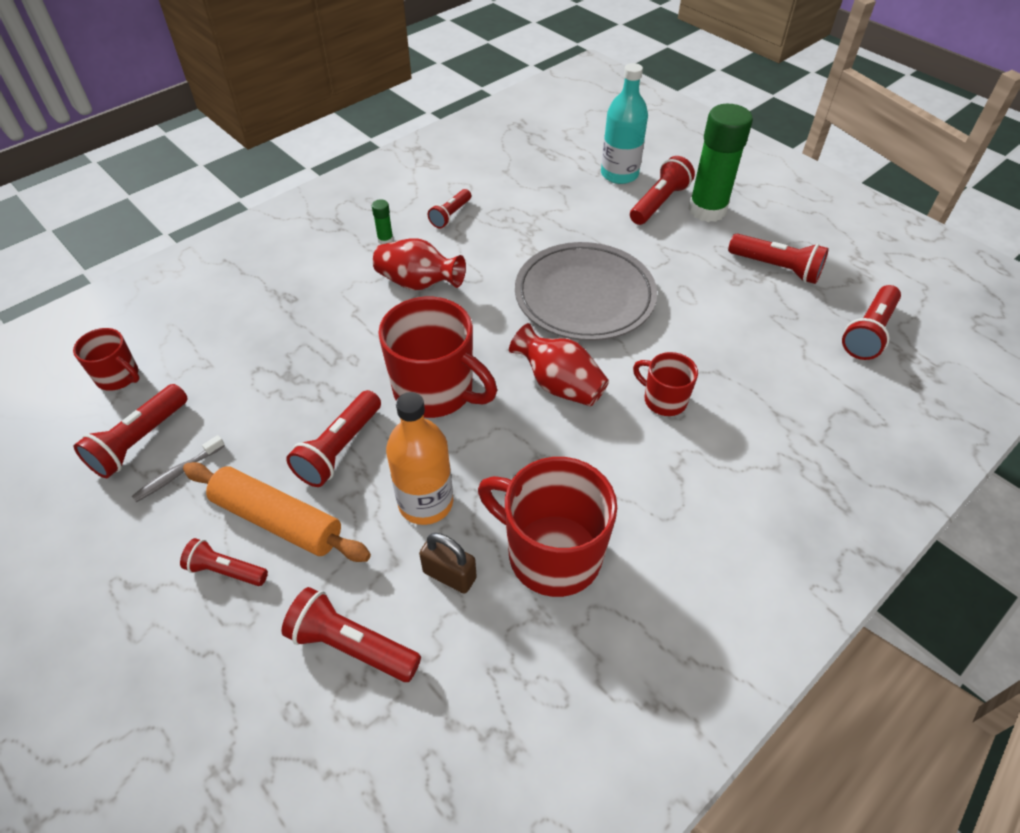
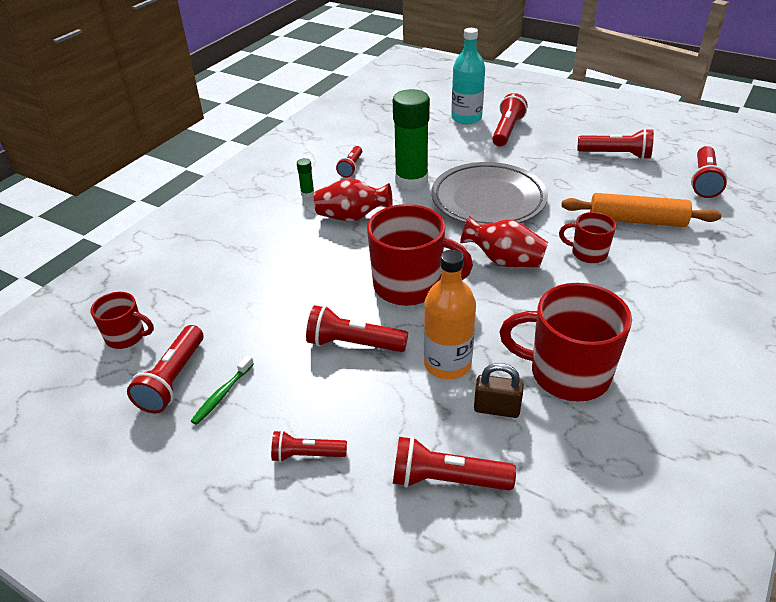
camera: 15 degrees left, 10 degrees down
grey toothbrush [132,435,225,502] -> green toothbrush [191,355,254,425]
orange rolling pin [183,462,371,562] -> orange rolling pin moved to [561,193,722,227]
red flashlight [286,390,381,487] -> red flashlight turned 90 degrees clockwise [306,305,408,352]
green glue stick [688,104,753,222] -> green glue stick moved to [393,89,430,190]

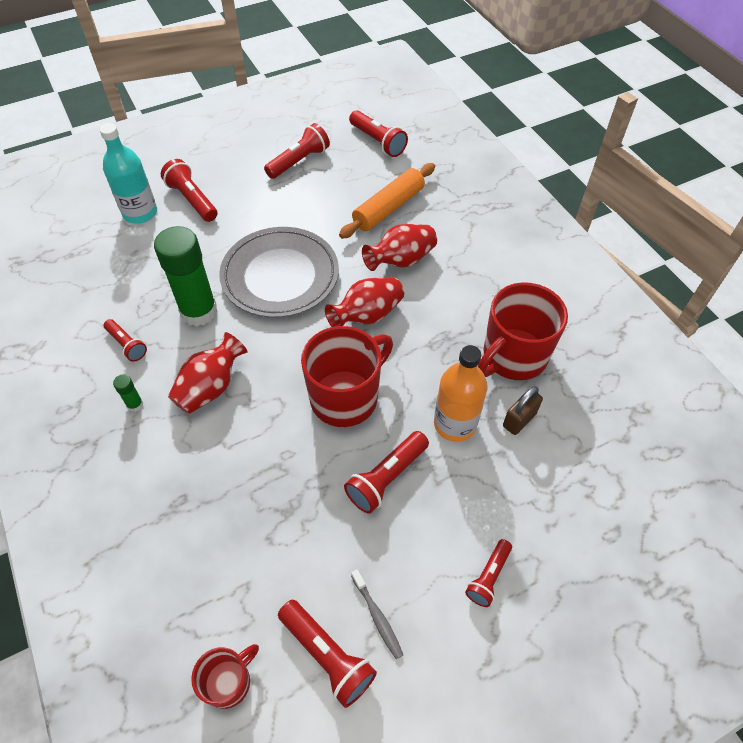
camera: 60 degrees left, 15 degrees up
green toothbrush [191,355,254,425] -> grey toothbrush [351,569,403,659]
red flashlight [393,436,516,490] -> none
red mug [559,212,616,263] -> red vase [362,224,437,271]

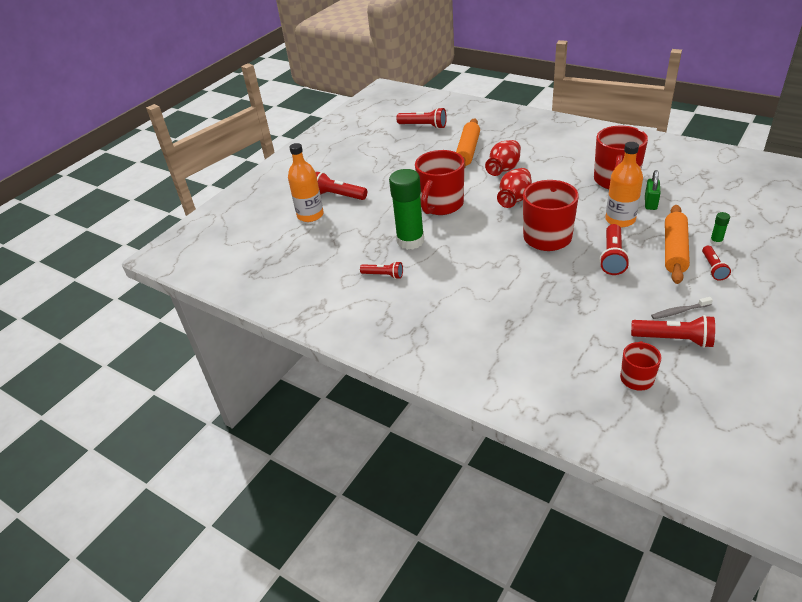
camera: 25 degrees left, 15 degrees down
turquoise bottle [100,123,157,224] -> orange bottle [288,143,324,222]
green glue stick [113,374,144,412] -> green glue stick moved to [710,212,730,246]
red vase [168,332,248,414] -> none
grey plate [219,227,339,318] -> red mug [415,150,464,215]
red flashlight [264,123,330,179] -> none
grey toothbrush [351,569,403,659] -> grey toothbrush turned 135 degrees clockwise [651,297,713,319]
brown padlock [503,386,543,435] -> green padlock [645,170,661,210]
none -> orange rolling pin [665,205,690,284]

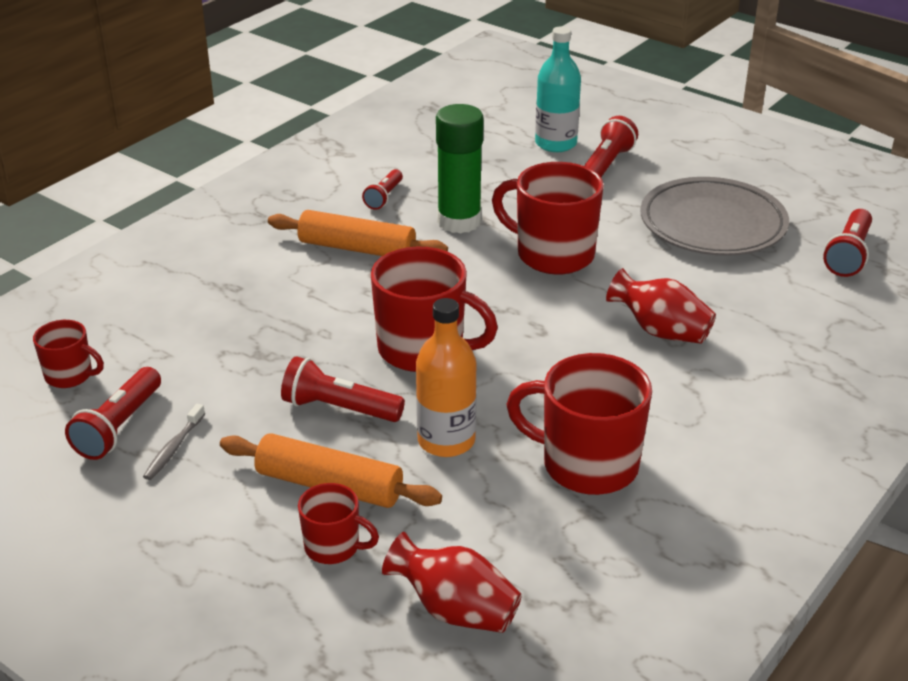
camera: 90 degrees right, 5 degrees down
orange bottle [288,143,324,222] -> turquoise bottle [535,26,581,152]
orange rolling pin [456,118,480,169] -> orange rolling pin moved to [268,210,448,256]
red vase [497,168,532,208] -> red vase moved to [382,532,522,633]
green padlock [645,170,661,210] -> none
grey toothbrush [651,297,713,319] -> grey toothbrush turned 150 degrees counterclockwise [143,404,205,480]
red flashlight [702,246,731,281] -> none
green glue stick [710,212,730,246] -> red mug [298,483,379,564]
none -> grey plate [640,177,789,256]

